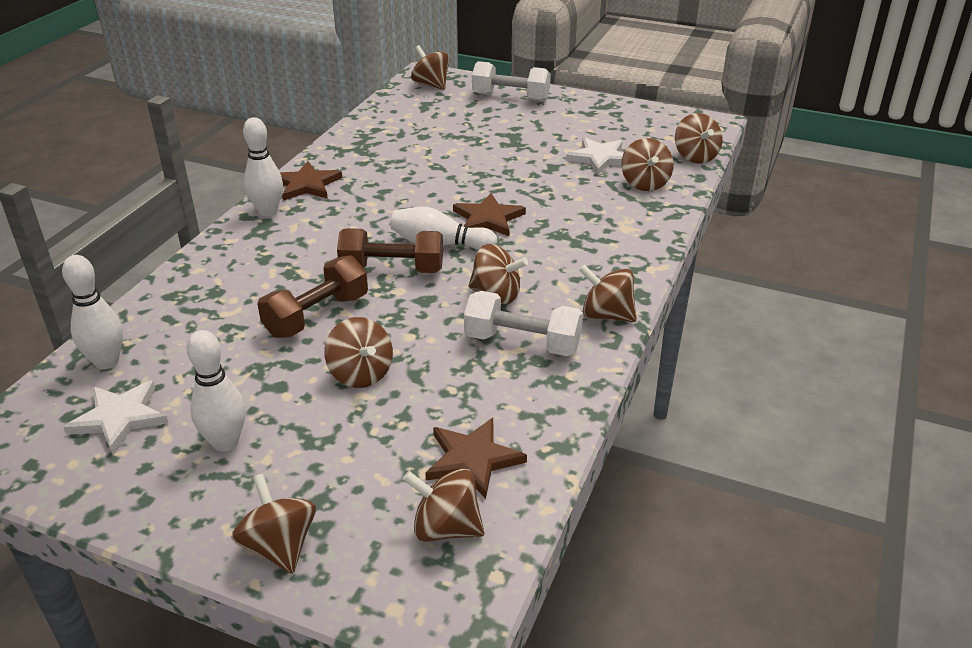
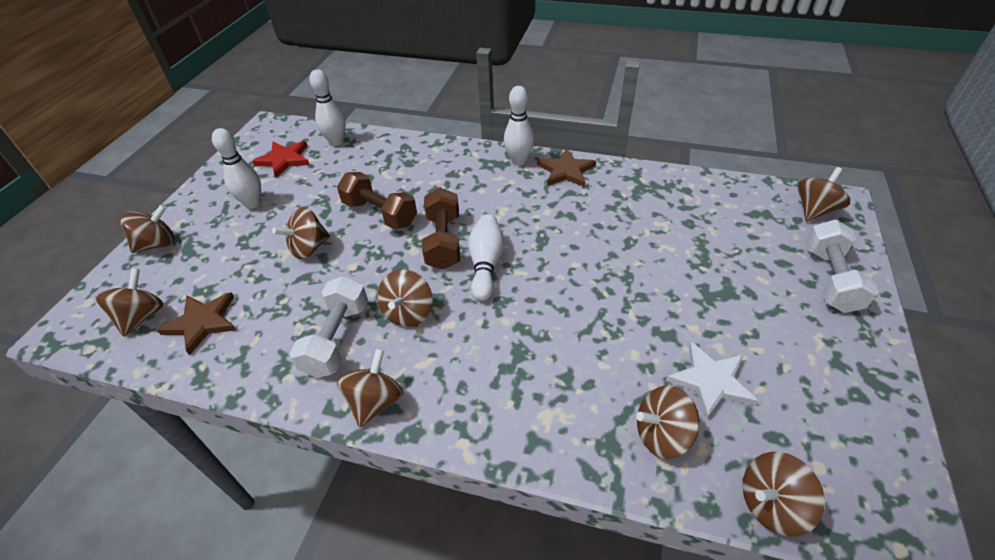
camera: 85 degrees right, 10 degrees up
white star [63,380,168,454] -> red star [252,141,310,178]
brown star [453,193,526,236] -> none

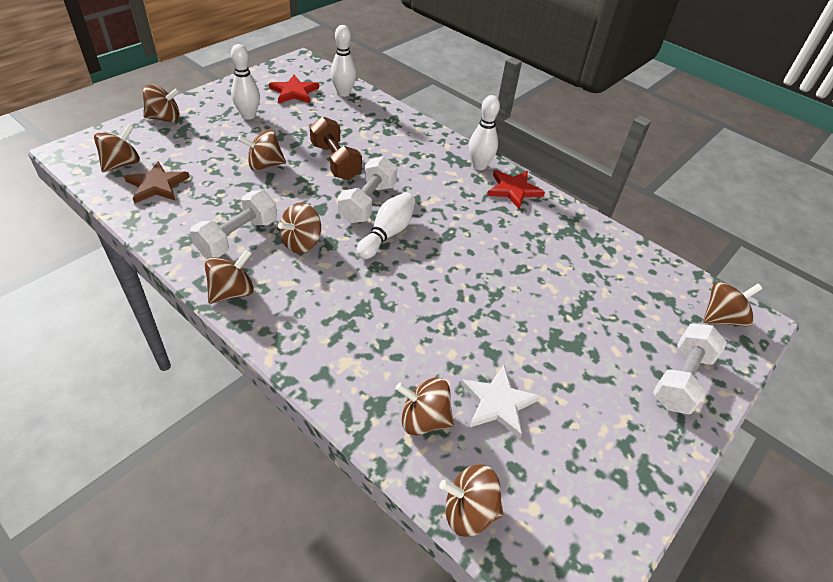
camera: 20 degrees right, 0 degrees up
brown dumbbell [422,188,460,270] -> white dumbbell [338,156,397,223]
brown star [537,148,596,187] -> red star [487,170,545,209]

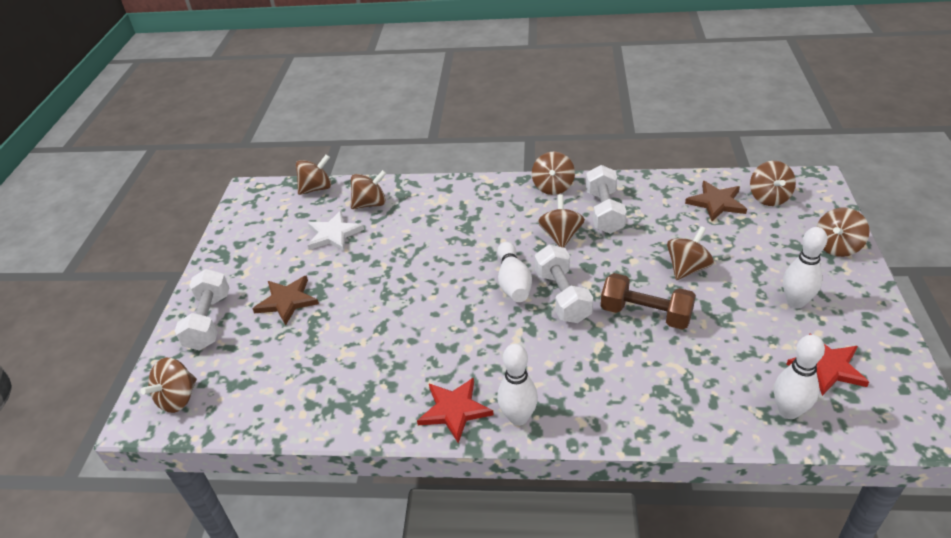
camera: 150 degrees right, 5 degrees down
none -> brown star [253,275,319,326]

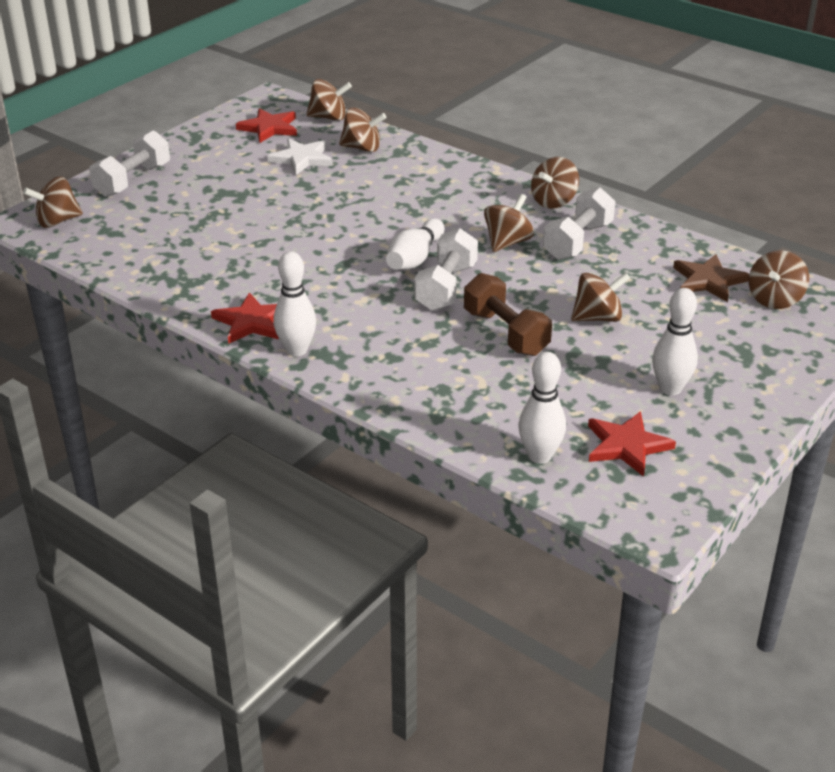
camera: 30 degrees right, 5 degrees down
brown star [253,275,319,326] -> none
brown spinning top [816,207,870,257] -> none
none -> red star [236,108,297,143]

